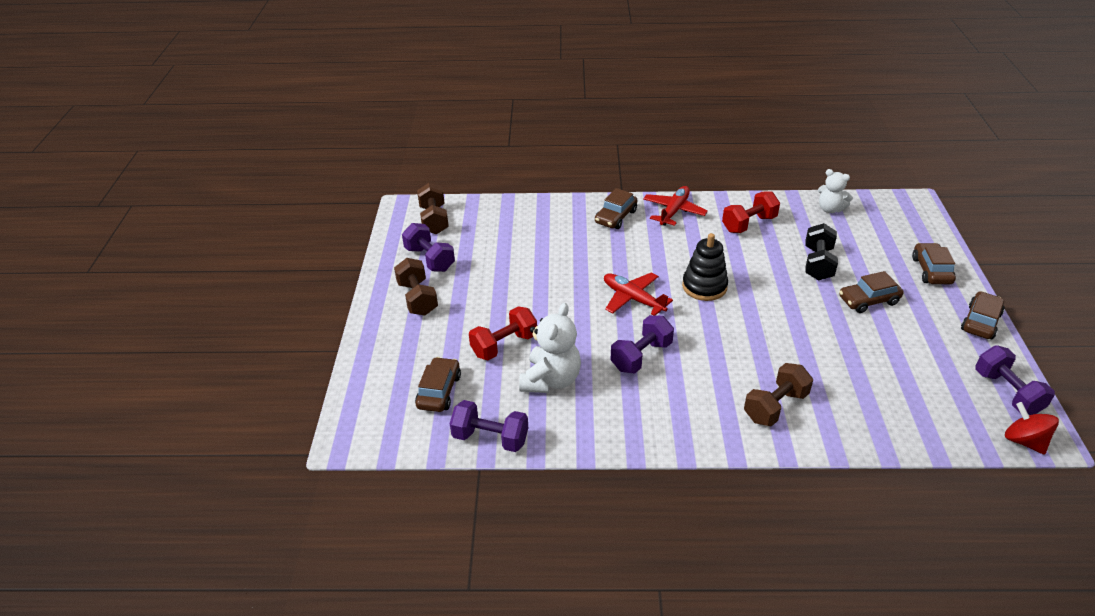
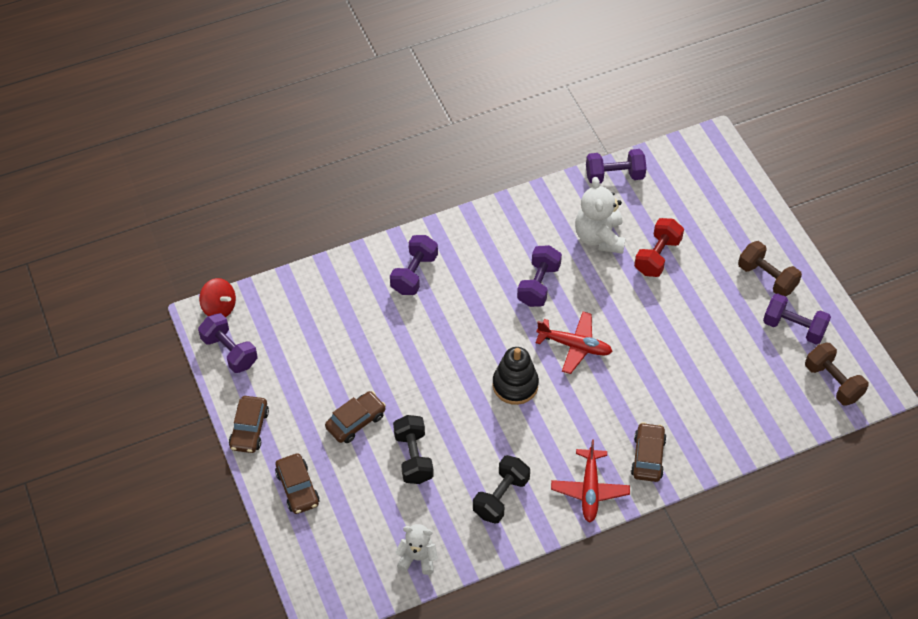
camera: 155 degrees right, 15 degrees up
brown car [415,357,461,412] -> none
red dumbbell [722,191,780,233] -> black dumbbell [473,455,530,524]
brown dumbbell [744,363,813,426] -> purple dumbbell [390,235,438,295]

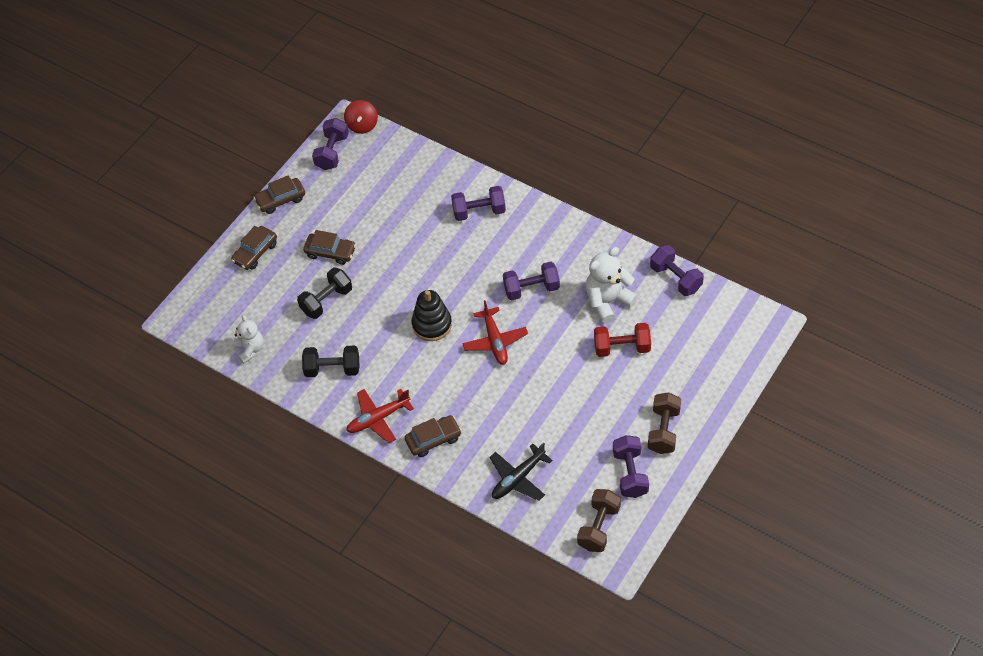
camera: 60 degrees right, 0 degrees up
none -> black plane [489,442,553,501]

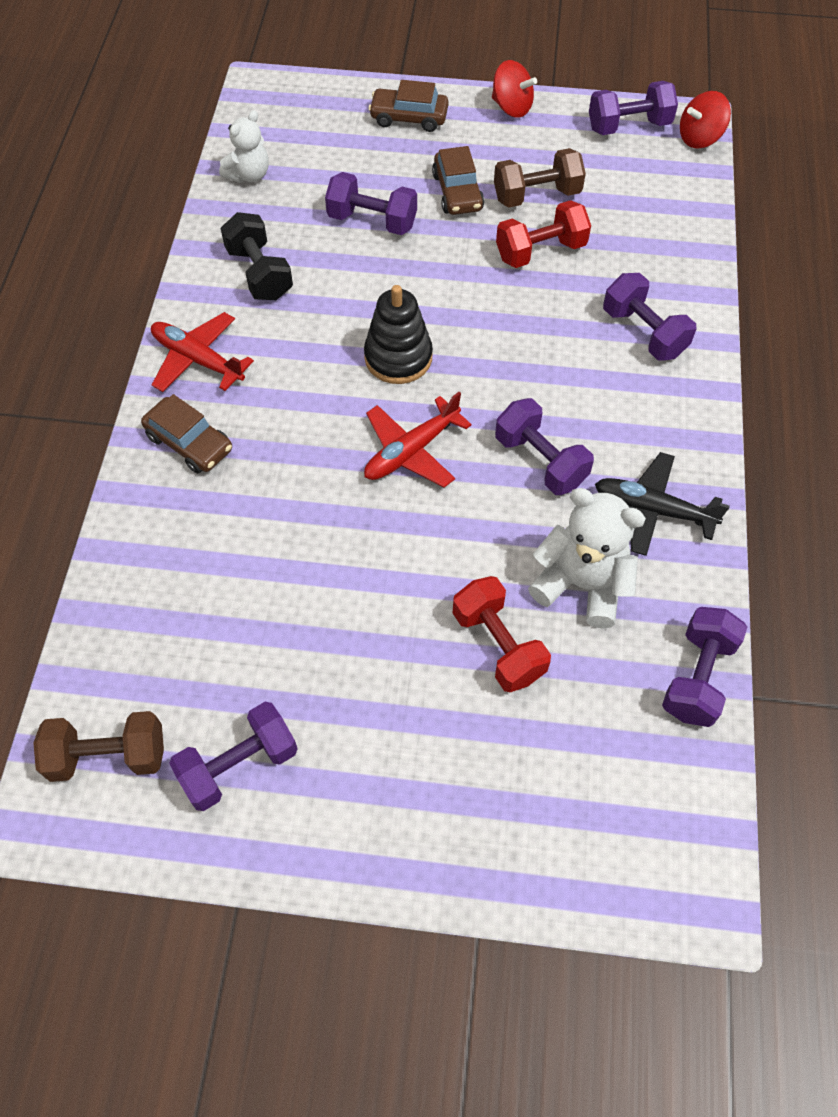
camera: 60 degrees right, 5 degrees up
brown car [253,175,305,214] -> red spinning top [492,60,537,118]
black dumbbell [297,268,352,319] -> purple dumbbell [325,172,417,235]
black plane [489,442,553,501] -> black plane moved to [595,452,730,556]
brown dumbbell [648,392,681,454] -> brown dumbbell moved to [494,148,586,208]
none -> red dumbbell [496,200,591,268]

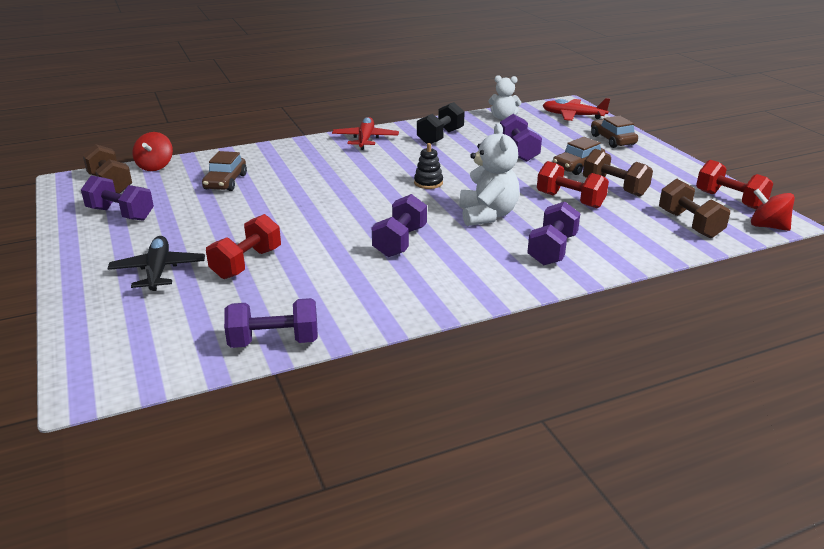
camera: 60 degrees right, 30 degrees down
brown car [141,394,232,474] -> brown car moved to [202,151,247,191]
black stacking toy [364,285,433,384] -> black stacking toy [414,143,443,189], size x0.63
red plane [364,392,472,488] -> red plane moved to [542,98,610,121]
red spinning top [492,60,537,118] -> red spinning top moved to [132,132,173,171]
white teddy bear [528,488,646,629] -> white teddy bear moved to [459,123,520,226]
purple dumbbell [589,81,678,135] -> red dumbbell [696,160,773,209]
black plane [595,452,730,556] -> black plane moved to [108,236,205,291]
none -> brown dumbbell [659,179,730,238]

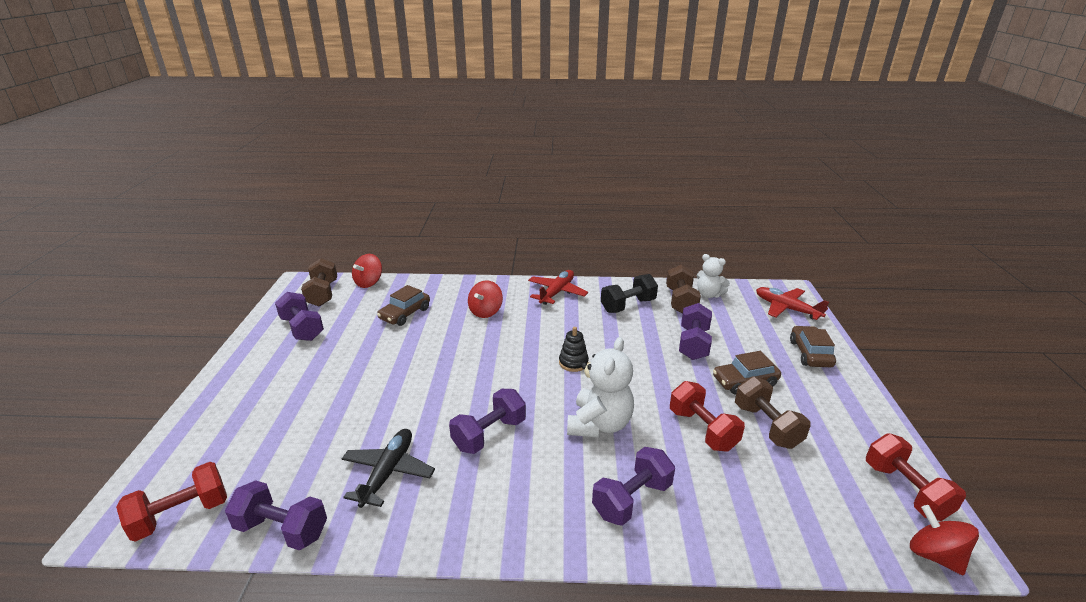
camera: 25 degrees right, 0 degrees up
black plane [108,236,205,291] -> black plane moved to [342,429,435,508]
red dumbbell [206,214,281,279] -> red dumbbell moved to [116,462,227,542]
brown dumbbell [659,179,730,238] -> brown dumbbell moved to [666,265,701,314]
none -> red spinning top [468,280,503,318]

